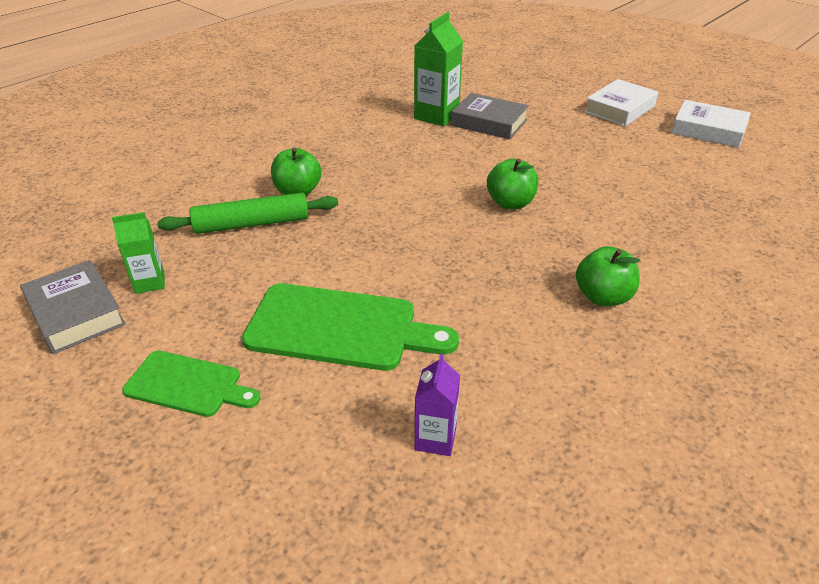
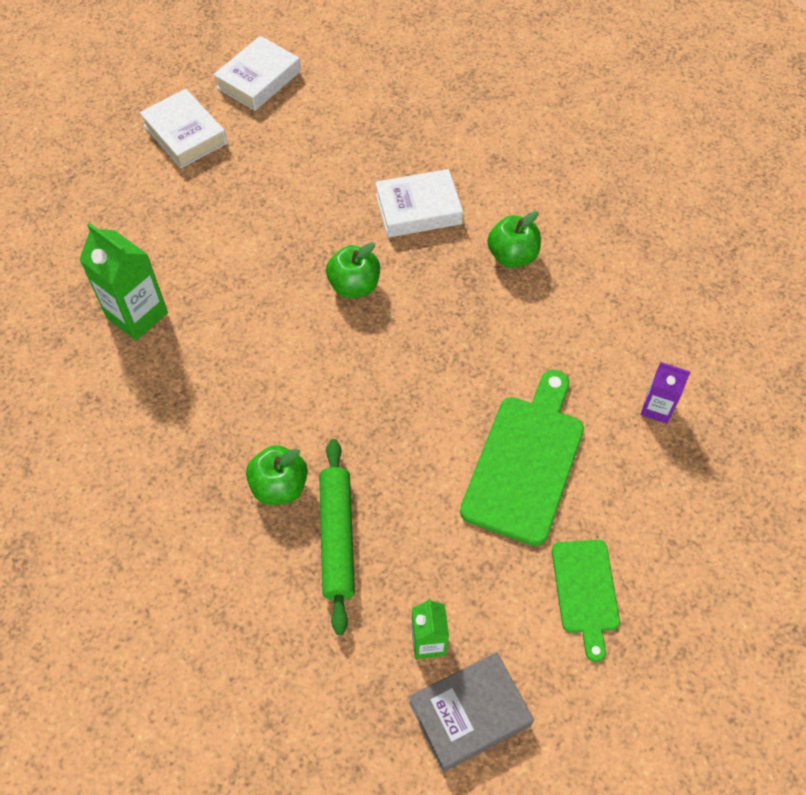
camera: 80 degrees left, 20 degrees up
green cutting board [122,351,261,417] -> green cutting board turned 150 degrees clockwise [552,540,620,662]
grey book [451,93,529,140] -> none
none -> white book [375,169,463,238]

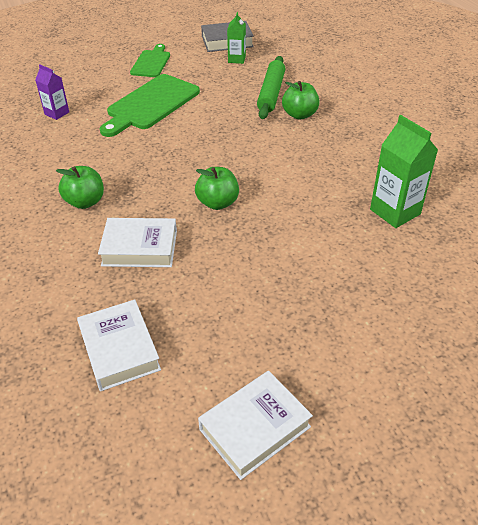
camera: 165 degrees left, 15 degrees down
white book [139,89,227,168] -> white book moved to [77,299,161,391]

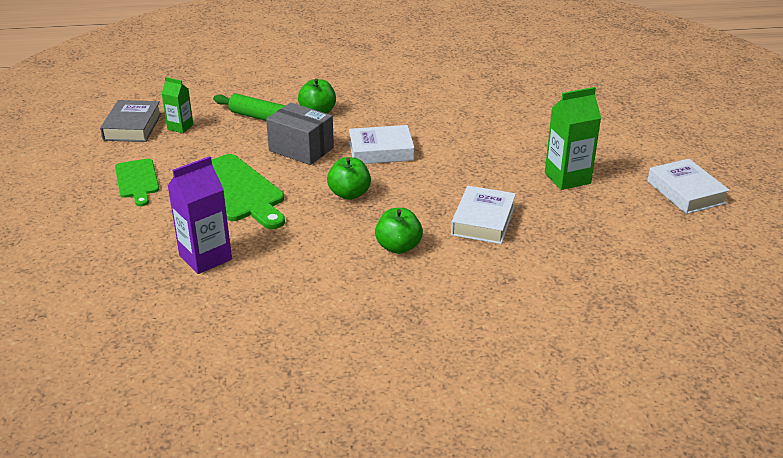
camera: 75 degrees left, 10 degrees down
purple carton [35,64,69,120] -> purple carton [168,156,232,274], size x1.68
white book [77,299,161,391] -> white book moved to [349,125,414,164]
green cutting board [130,44,170,77] -> green cutting board turned 135 degrees counterclockwise [115,158,159,206]
green apple [195,167,239,210] -> green apple moved to [327,157,371,200]
green carton [370,115,438,228] -> green carton moved to [545,87,601,190]
none -> grey box [266,103,334,165]

